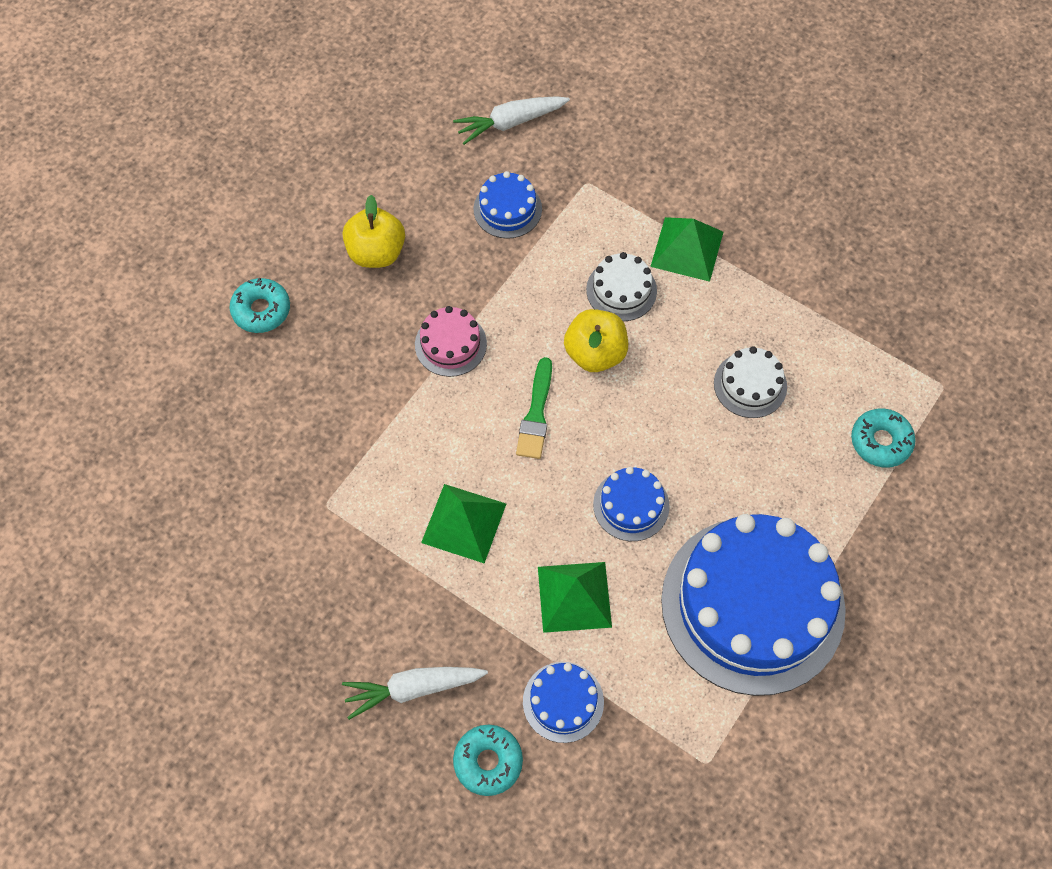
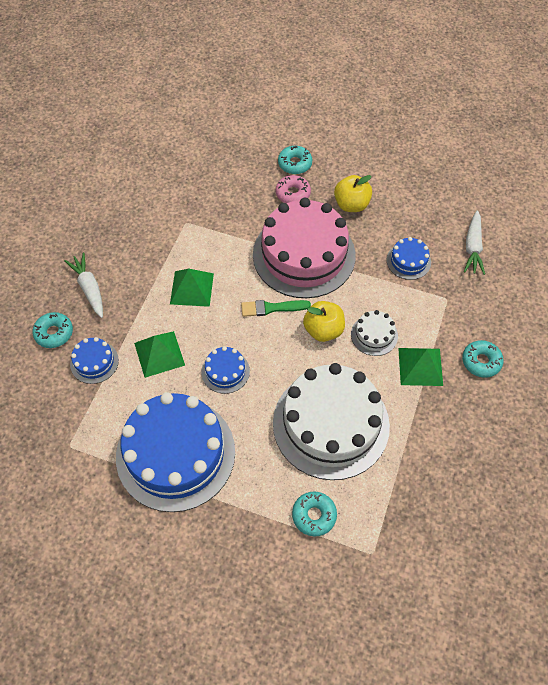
camera: 75 degrees right, 5 degrees down
pink cake [415,306,487,377] -> pink cake [253,198,356,298], size x2.32
white carrot [453,96,570,145] -> white carrot turned 135 degrees counterclockwise [464,210,485,275]
white cake [714,346,787,418] -> white cake [273,363,390,480], size x2.32
none -> pink donut [276,175,311,203]
none -> turquoise donut [462,340,504,378]

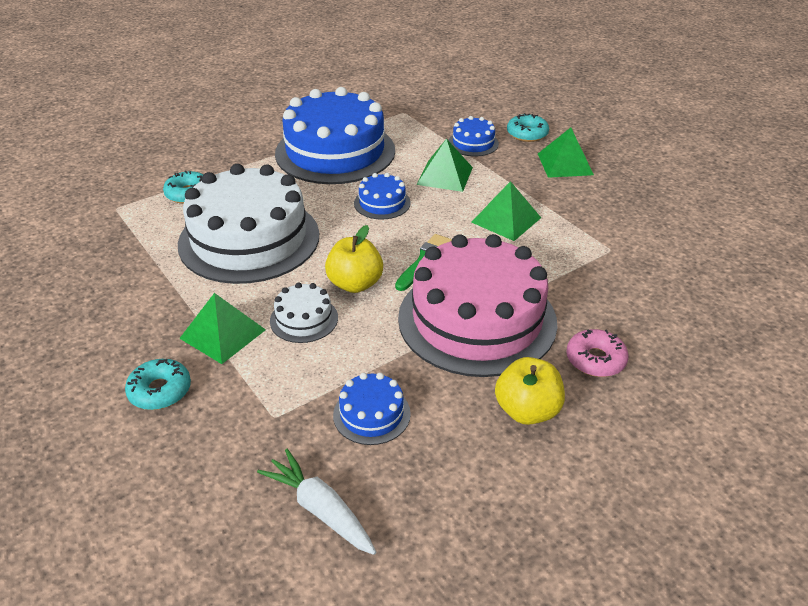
camera: 125 degrees right, 20 degrees down
white carrot [64,253,103,318] -> green pyramid [538,127,594,178]
turquoise donut [278,145,312,174] -> none

